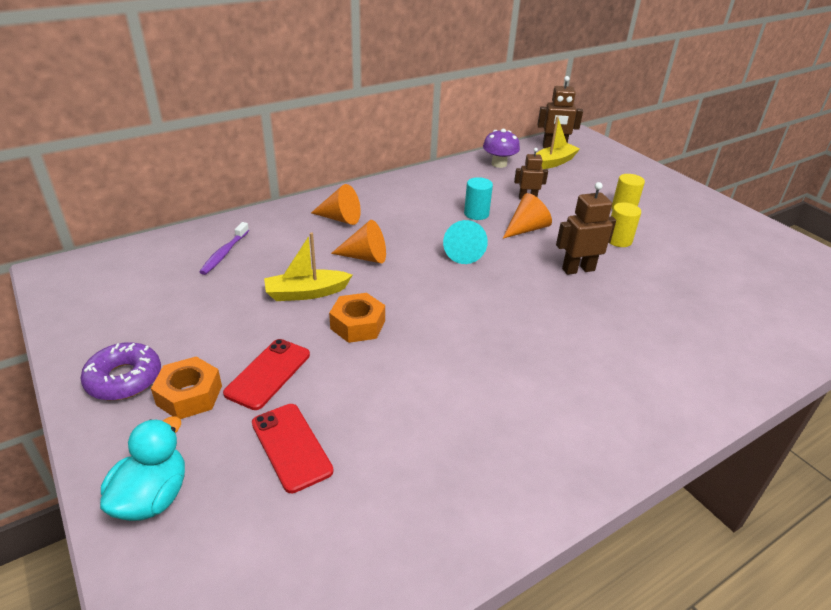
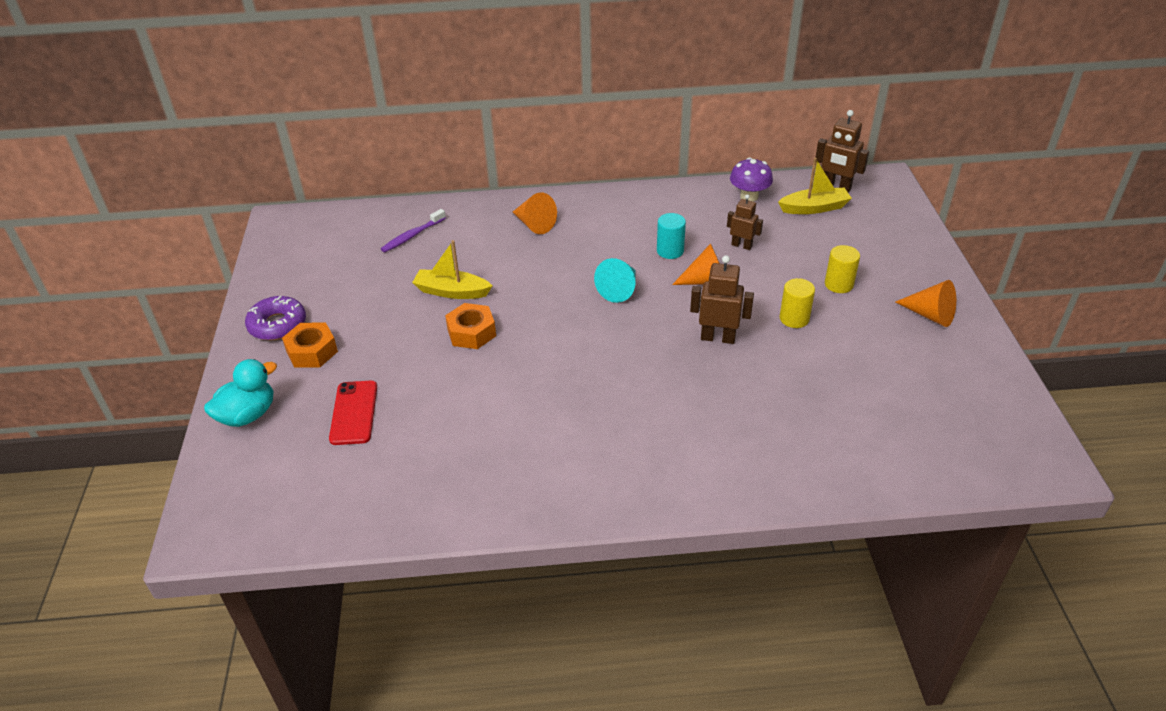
camera: 30 degrees right, 5 degrees up
red phone [223,339,310,410] -> none
orange cone [331,220,386,263] -> orange cone moved to [895,280,956,327]

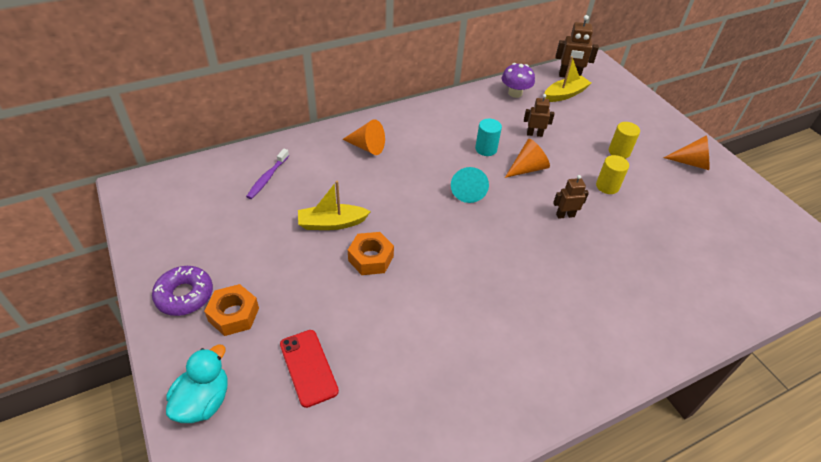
camera: 25 degrees left, 5 degrees up
brown robot [690,255,754,344] -> brown robot [553,175,589,219], size x0.66

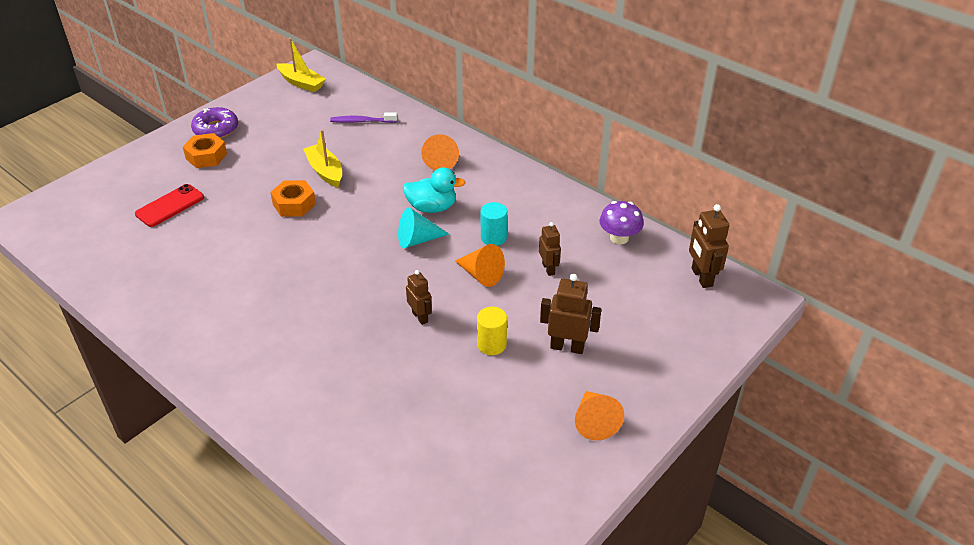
camera: 70 degrees right, 5 degrees down
turquoise duck [166,344,227,423] -> turquoise duck moved to [403,167,466,213]
yellow boat [545,56,591,102] -> yellow boat moved to [277,38,326,92]
yellow cylinder [609,122,640,159] -> brown robot [540,274,601,354]

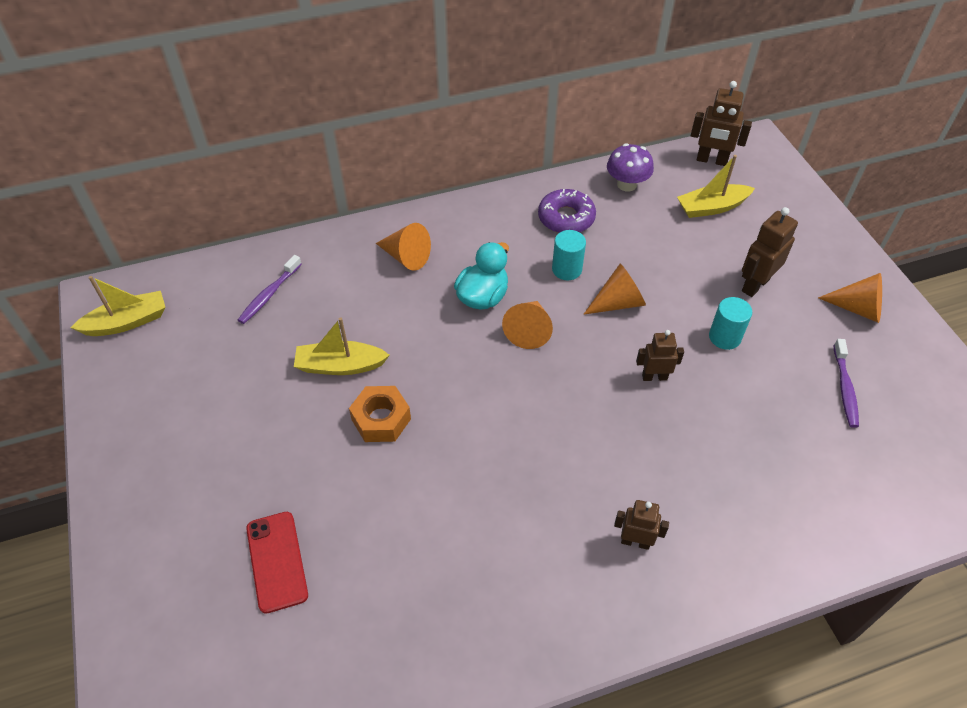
camera: 60 degrees left, 10 degrees up
orange nut [183,133,227,168] -> none
purple donut [191,107,238,138] -> purple donut moved to [538,189,596,233]
turquoise cone [398,207,449,248] -> orange cone [502,301,553,349]
yellow cylinder [477,307,507,355] -> turquoise cylinder [709,297,752,350]
brown robot [539,222,561,276] -> brown robot moved to [614,500,669,550]
none -> yellow boat [677,155,755,218]
none -> purple toothbrush [833,339,859,428]

